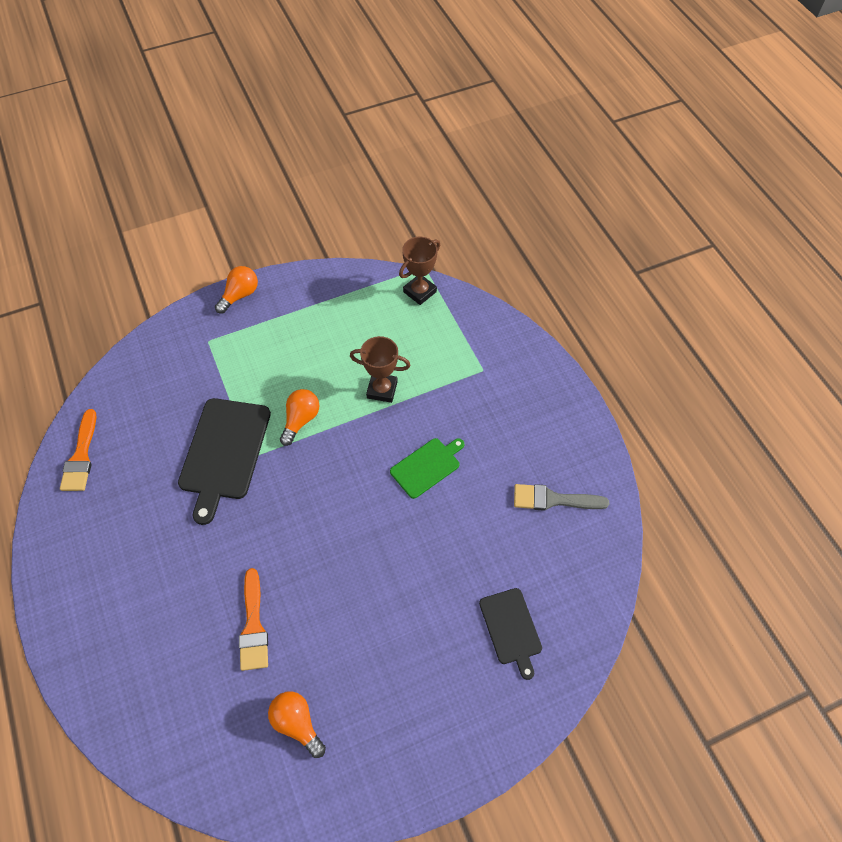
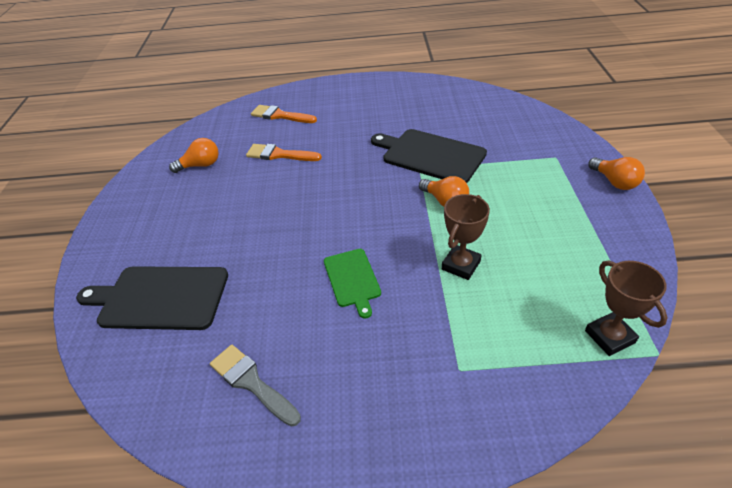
camera: 115 degrees right, 15 degrees down
orange brush [60,409,97,491] -> orange brush moved to [251,105,317,123]
black cutting board [479,588,542,680] -> black cutting board [76,266,228,330], size x1.71
grey brush [514,484,609,511] -> grey brush turned 75 degrees counterclockwise [210,345,301,427]

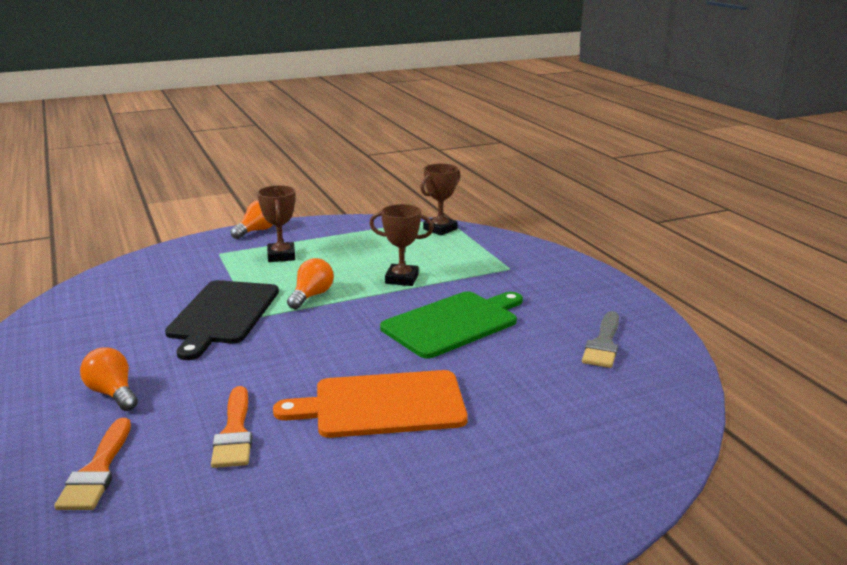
camera: 115 degrees left, 20 degrees down
black cutting board [76,266,228,330] -> none
orange light bulb [169,138,219,173] -> orange light bulb moved to [80,347,138,411]
green cutting board [324,249,381,319] -> green cutting board [380,292,523,359], size x1.71
none -> brown trophy [257,185,295,262]
none -> orange cutting board [273,370,468,438]

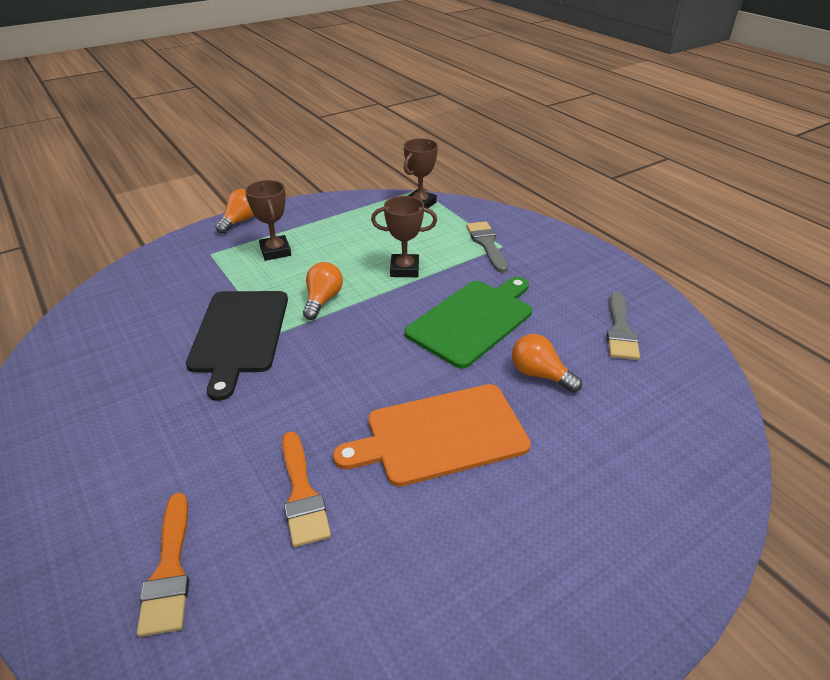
camera: 10 degrees left, 15 degrees up
orange light bulb [80,347,138,411] -> orange light bulb moved to [512,334,582,393]
none -> grey brush [466,221,508,273]

